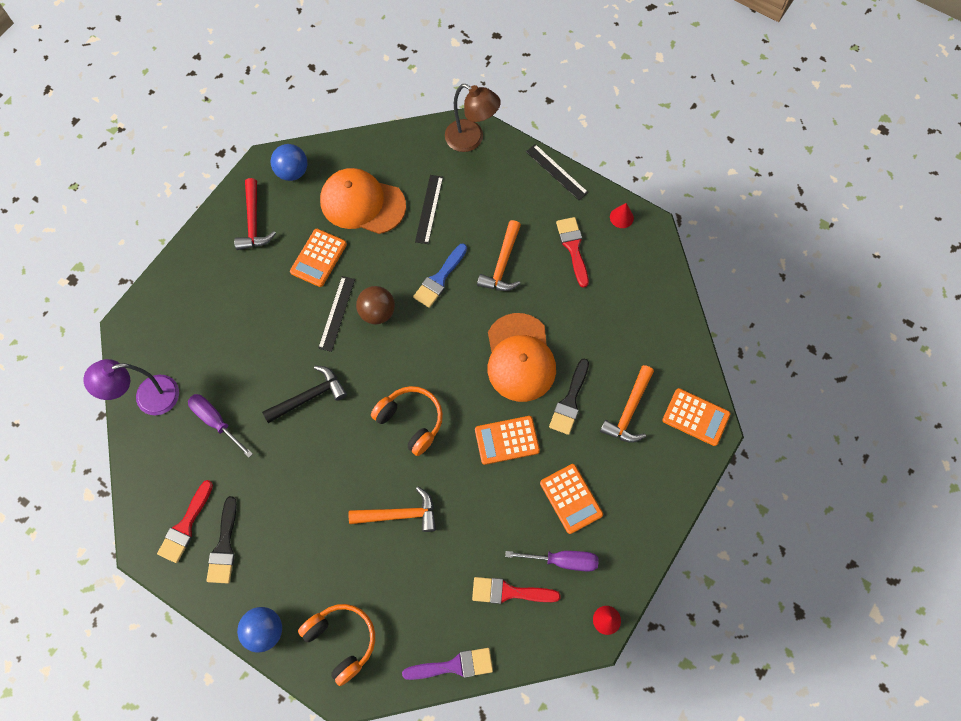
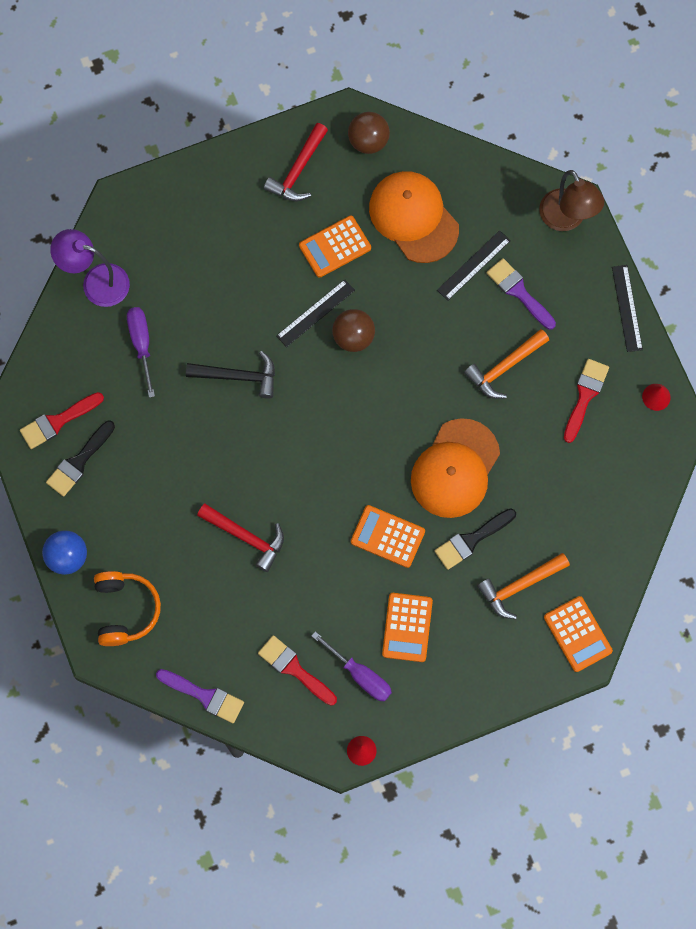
camera: 35 degrees right, 5 degrees up
blue ball [271,144,308,181] -> brown ball [348,112,390,154]
orange hammer [349,487,436,532] -> red hammer [197,503,284,572]
orange headphones [371,386,443,456] -> none
blue brush [413,244,467,308] -> none
none -> purple brush [487,258,556,330]

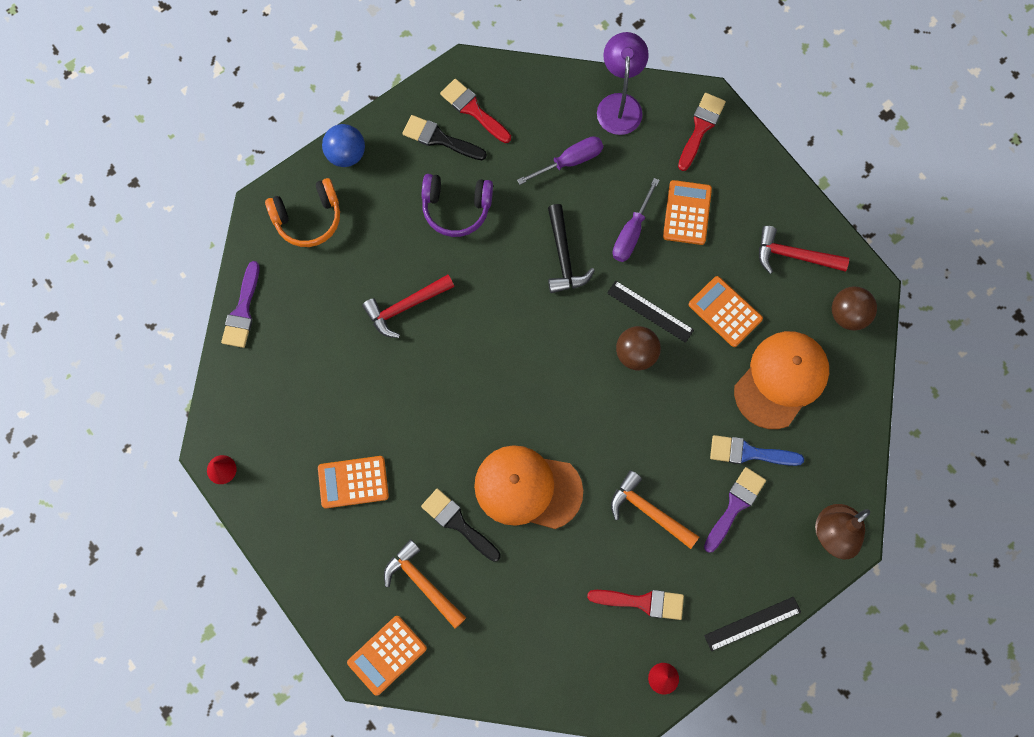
camera: 75 degrees right, 0 degrees up
red hammer [197,503,284,572] -> red hammer turned 45 degrees clockwise [362,274,454,338]
red brush [258,635,337,706] -> red brush moved to [678,93,726,171]
purple screwdriver [312,631,392,701] -> purple screwdriver moved to [613,178,660,262]
orange calculator [351,505,425,568] -> orange calculator moved to [663,180,712,245]
black ruler [437,230,511,301] -> blue brush [710,435,804,466]
none -> purple headphones [422,174,493,237]

